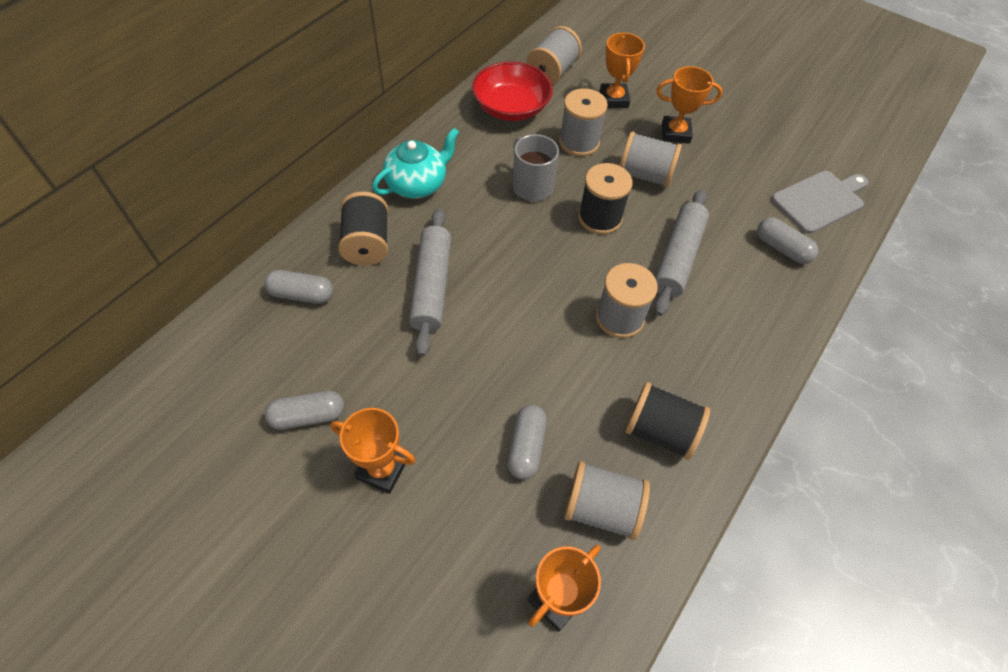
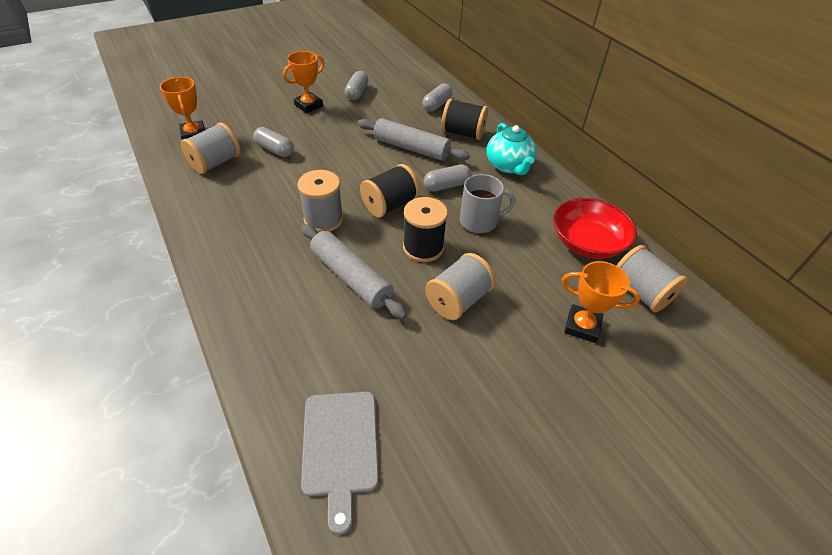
camera: 115 degrees right, 10 degrees down
grey spool [559,88,608,156] -> none
black spool [625,382,710,460] -> black spool moved to [360,164,420,218]
orange trophy [657,66,723,144] -> none
grey capsule [757,217,818,264] -> grey capsule moved to [423,164,471,192]

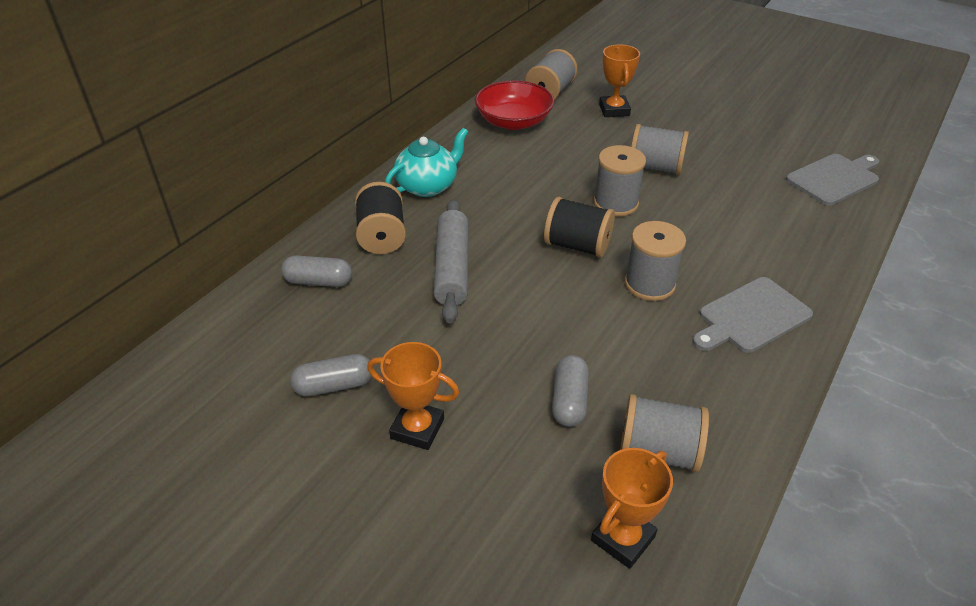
camera: 115 degrees left, 5 degrees down
grey rolling pin [301,224,407,319] -> none
black spool [403,197,448,262] -> grey spool [594,145,646,217]
grey capsule [423,164,471,192] -> none
grey mug [460,174,516,233] -> none
none -> grey cutting board [692,277,813,353]

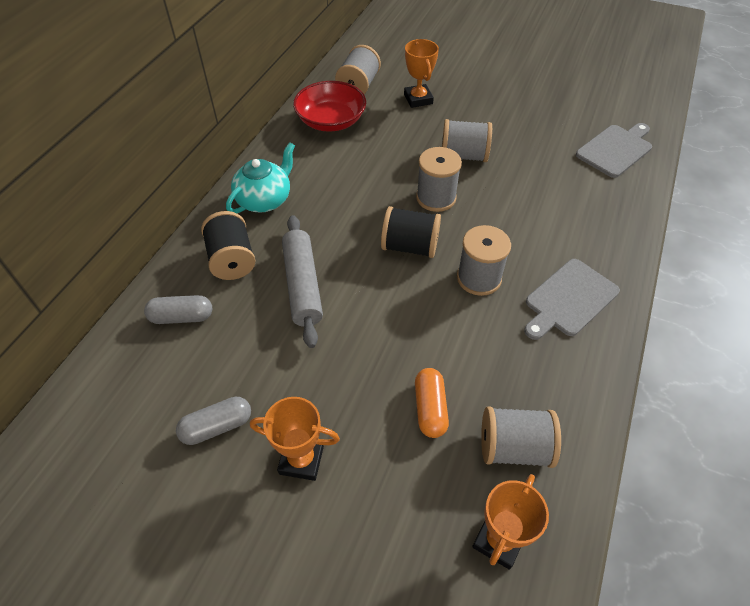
camera: 10 degrees left, 10 degrees up
grey capsule [552,355,589,427] -> orange capsule [415,368,449,438]

